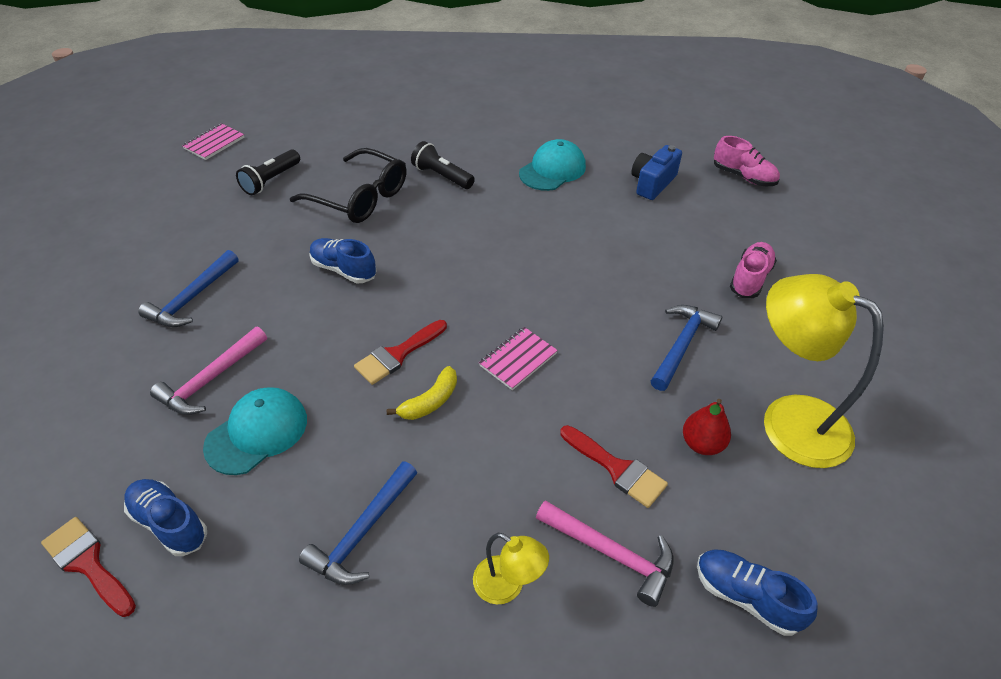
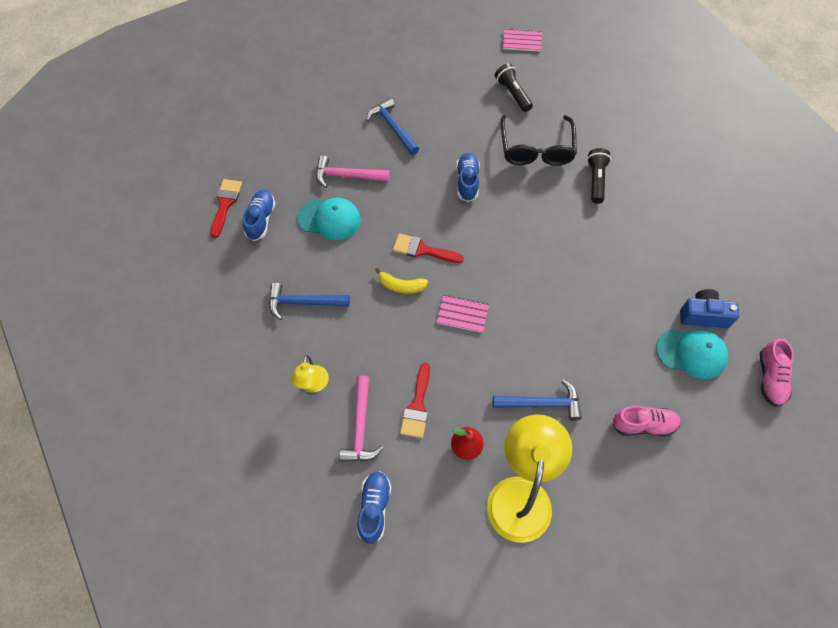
camera: 60 degrees right, 15 degrees up
blue hammer [138,250,239,327] -> blue hammer turned 60 degrees clockwise [367,97,419,155]
black flashlight [236,149,300,195] -> black flashlight turned 60 degrees clockwise [495,63,533,112]
turquoise cap [519,139,586,191] -> turquoise cap moved to [656,329,728,379]

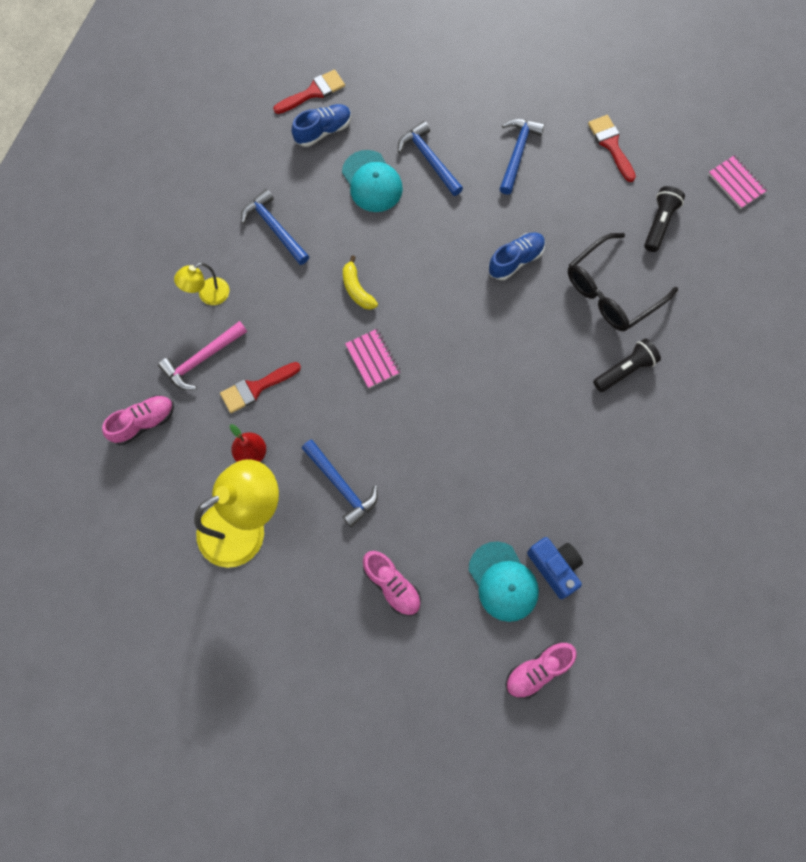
camera: 50 degrees right, 10 degrees up
pink hammer [316,156,390,188] -> blue hammer [398,121,463,196]
blue shoe [358,471,391,544] -> pink shoe [102,396,174,445]
red brush [393,233,464,263] -> red brush moved to [588,115,636,182]

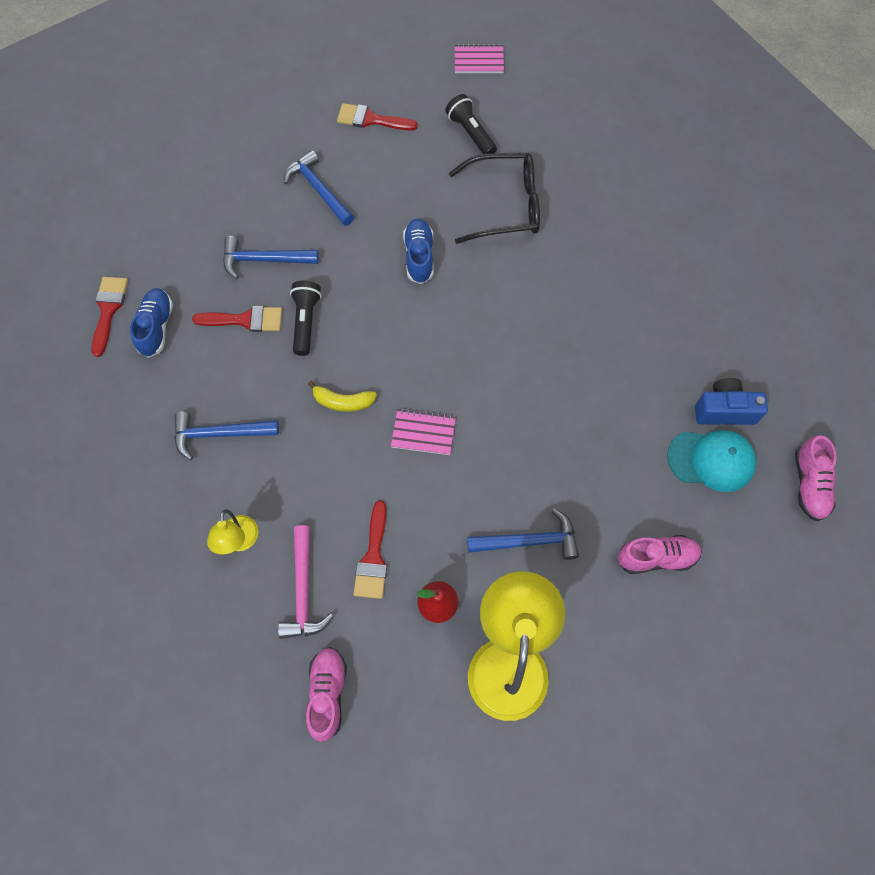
camera: 55 degrees left, 5 degrees down
turquoise cap [342,150,403,212] -> red brush [192,306,282,332]
black glasses [568,233,678,331] -> black glasses turned 90 degrees counterclockwise [449,153,540,244]
black flashlight [593,338,661,392] -> black flashlight moved to [290,281,321,356]

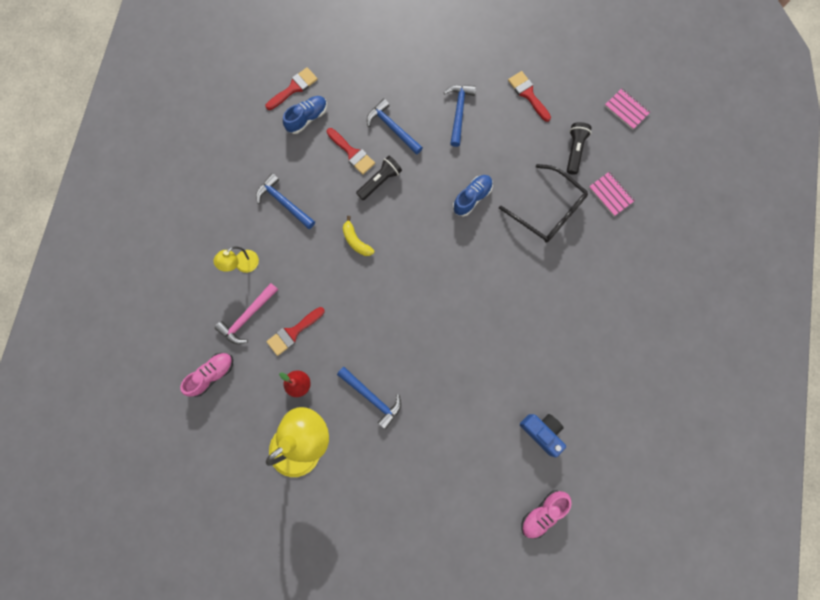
camera: 45 degrees right, 10 degrees up
pink notebook [391,408,456,455] -> pink notebook moved to [589,172,635,216]
pink shoe [617,535,702,574] -> none
turquoise cap [667,430,757,492] -> none

